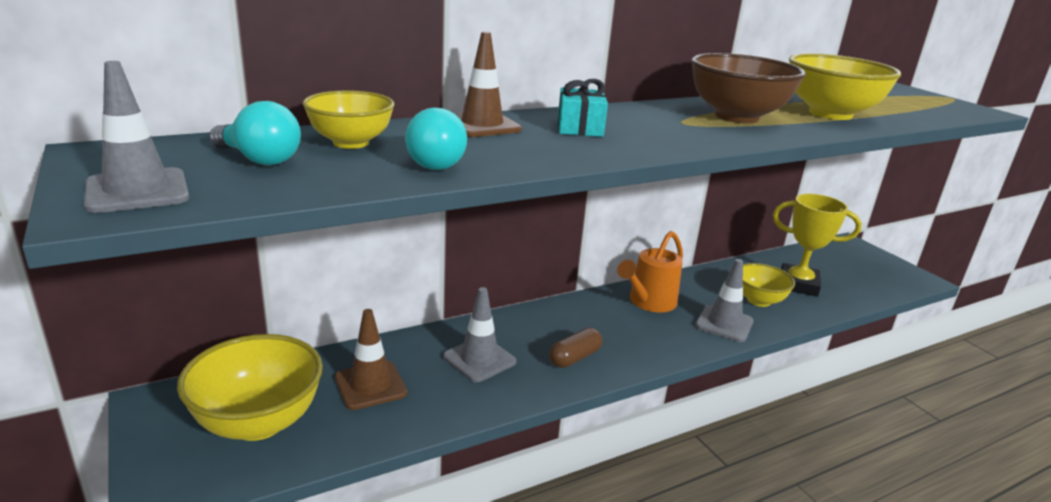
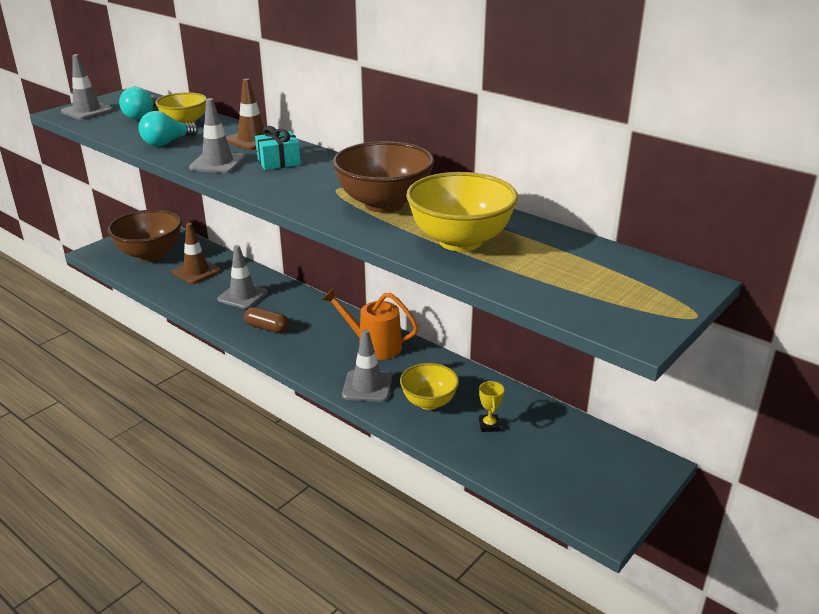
camera: 70 degrees right, 5 degrees up
yellow bowl [177,334,323,441] -> brown bowl [108,210,182,262]
yellow trophy [773,194,862,297] -> yellow trophy [479,381,504,432], size x0.47
none -> grey traffic cone [189,98,246,173]

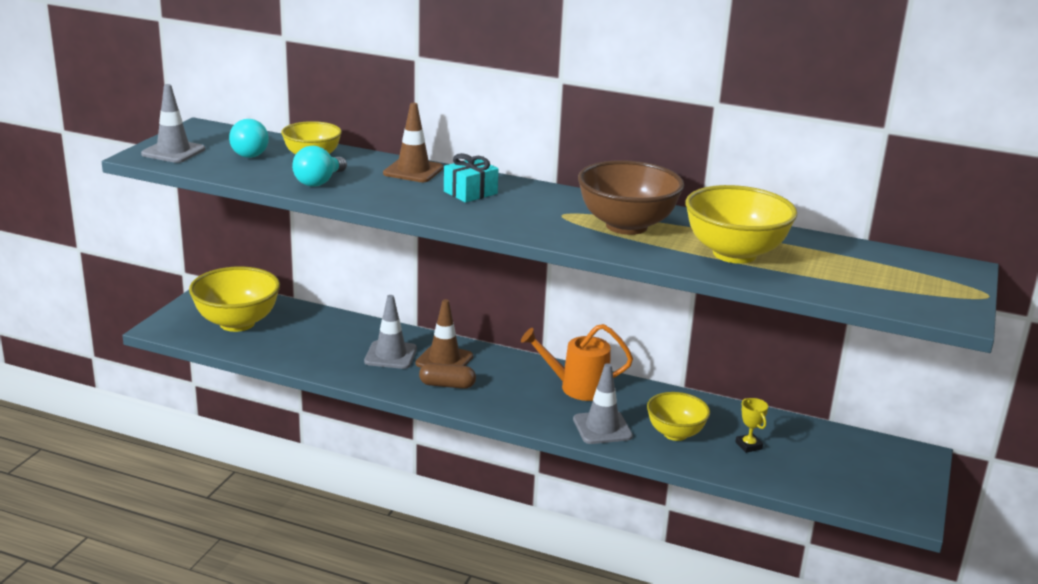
camera: 20 degrees left, 5 degrees down
brown bowl [108,210,182,262] -> yellow bowl [189,266,280,332]
brown traffic cone [172,223,221,284] -> brown traffic cone moved to [415,299,473,367]
grey traffic cone [189,98,246,173] -> none

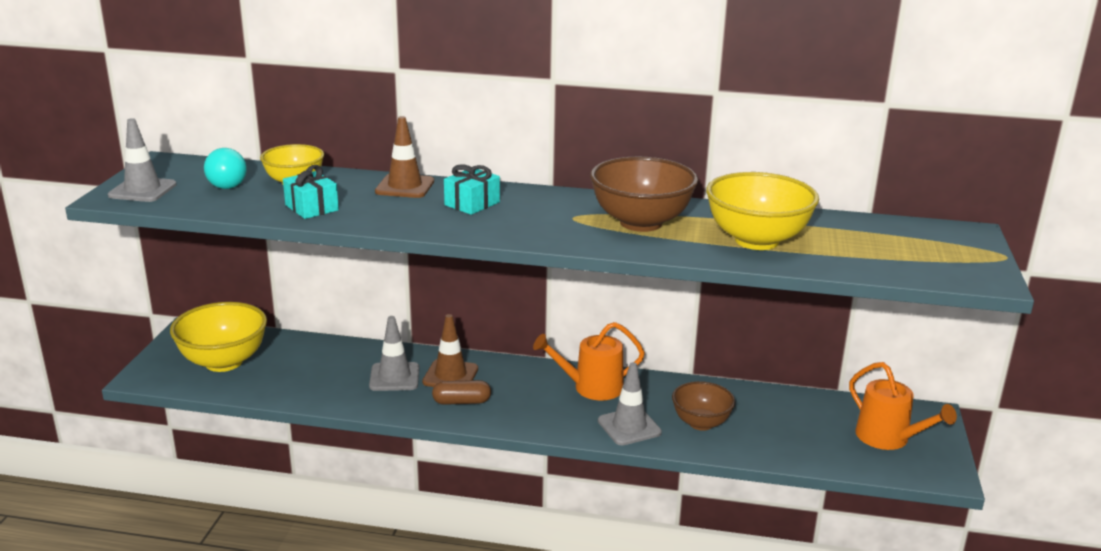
camera: 10 degrees left, 0 degrees up
turquoise light bulb [292,146,347,187] -> turquoise gift [283,165,339,219]
yellow bowl [647,392,710,441] -> brown bowl [672,381,735,431]
yellow trophy [735,398,768,453] -> none
none -> orange watering can [849,362,957,450]

